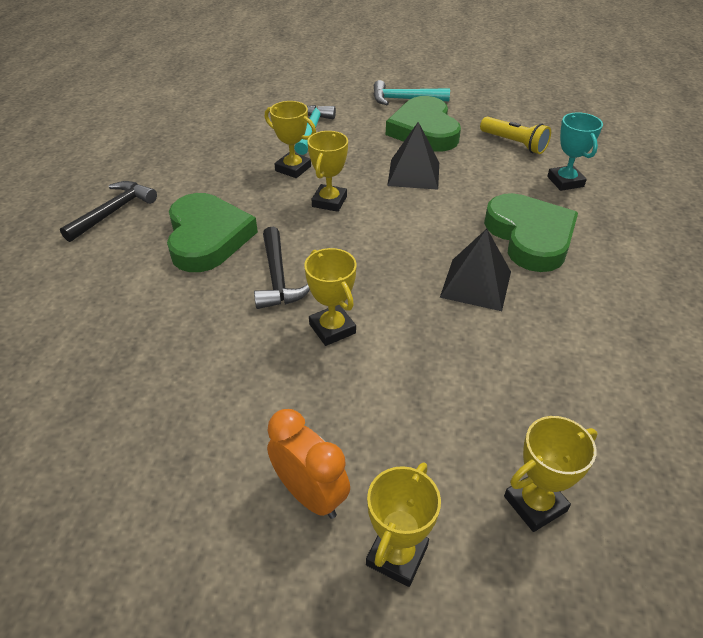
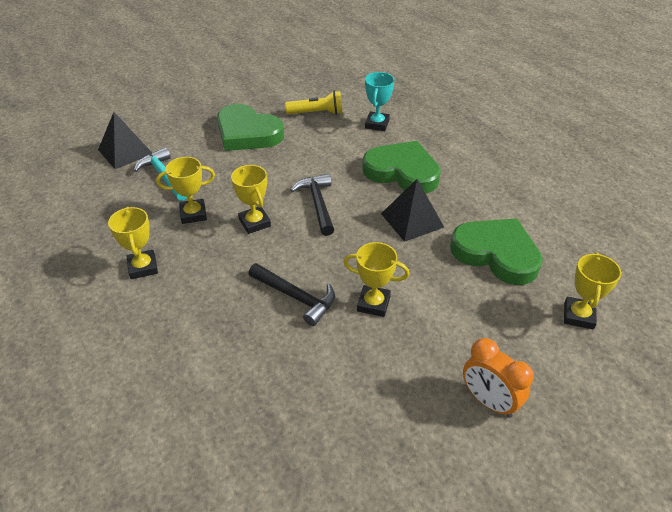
camera: 45 degrees left, 0 degrees up
black hammer [60,181,157,242] -> black hammer moved to [291,174,334,236]
green heart [167,193,258,272] -> green heart moved to [450,218,543,285]
orange clock [267,409,350,519] -> orange clock turned 135 degrees counterclockwise [463,338,534,418]
yellow trophy [366,463,441,587] -> yellow trophy moved to [108,207,158,279]
turquoise hammer [374,80,450,105] -> none
black pyramid [387,122,439,190] -> black pyramid moved to [98,112,152,169]
turquoise trophy [547,112,603,191] -> turquoise trophy turned 75 degrees clockwise [365,72,395,131]

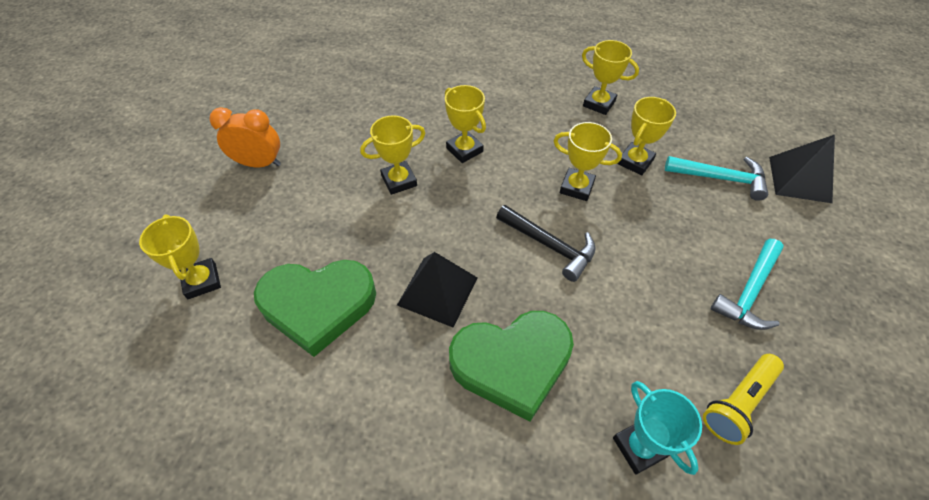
camera: 140 degrees right, 10 degrees up
green heart [217,104,284,151] -> turquoise hammer [711,239,784,330]
black hammer [249,263,335,326] -> yellow trophy [445,85,486,163]

